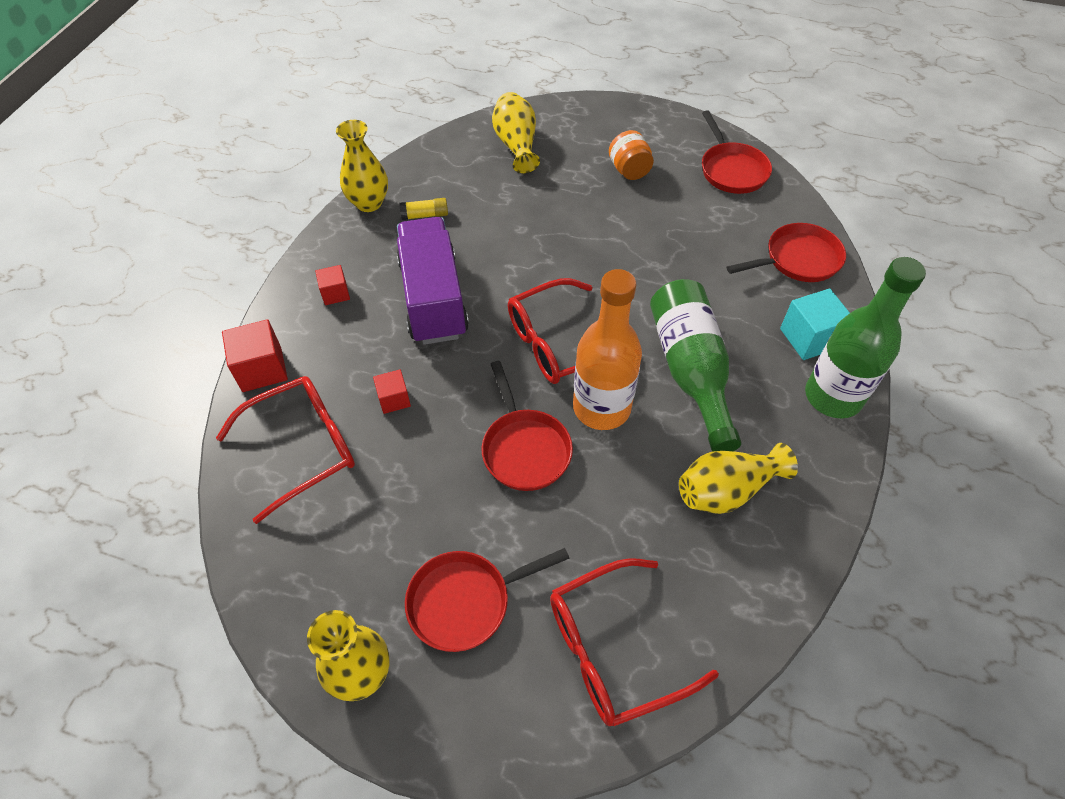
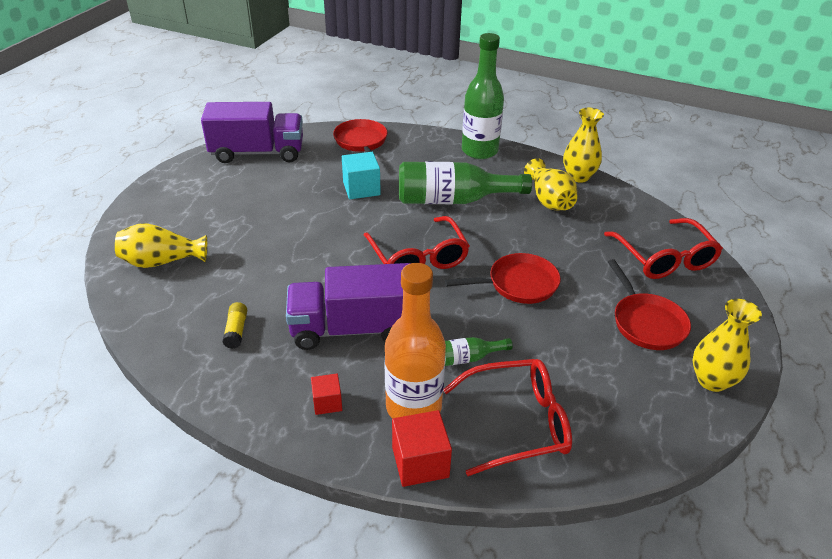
camera: 85 degrees left, 15 degrees down
red glasses [216,376,355,524] -> red glasses turned 105 degrees clockwise [443,359,572,476]
yellow vase [336,120,388,212] -> yellow vase moved to [563,108,604,183]
red cube [373,369,411,414] -> green bottle [445,337,513,366]
orange bottle [573,269,642,430] -> orange bottle moved to [384,263,446,419]
orange jar [609,130,654,180] -> none
red pan [702,110,772,194] -> purple truck [201,102,303,163]
turquoise cube [780,289,850,360] -> turquoise cube moved to [342,152,381,199]

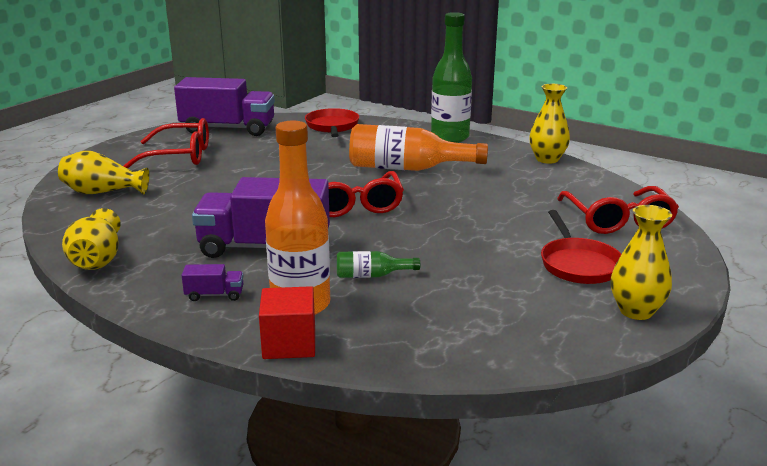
camera: 10 degrees right, 15 degrees down
yellow glue stick [222,302,247,349] -> none
red cube [311,373,342,415] -> purple truck [181,264,243,301]
turquoise cube [342,152,381,199] -> none
green bottle [399,162,532,204] -> orange bottle [349,124,488,171]
red glasses [443,359,572,476] -> red glasses moved to [123,118,209,168]
red pan [445,253,561,304] -> none
yellow vase [524,158,577,210] -> yellow vase moved to [62,208,121,270]

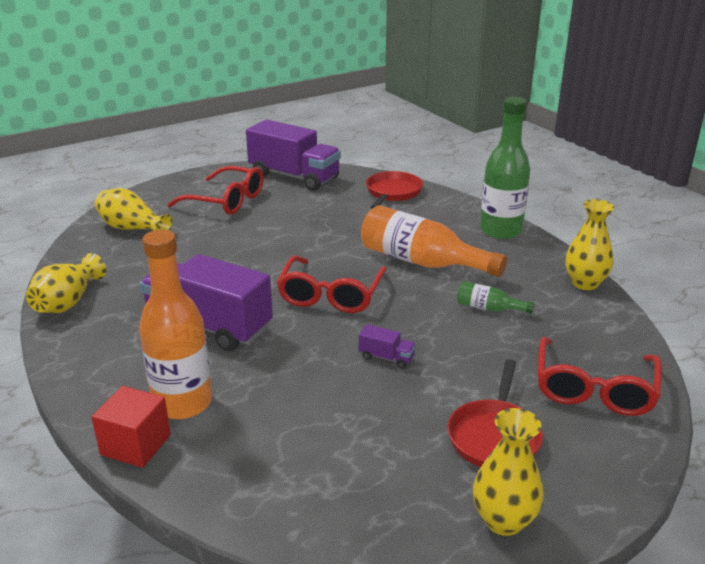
camera: 25 degrees right, 5 degrees up
purple truck [181,264,243,301] -> purple truck moved to [359,324,416,369]
green bottle [337,251,420,278] -> green bottle moved to [457,281,535,314]

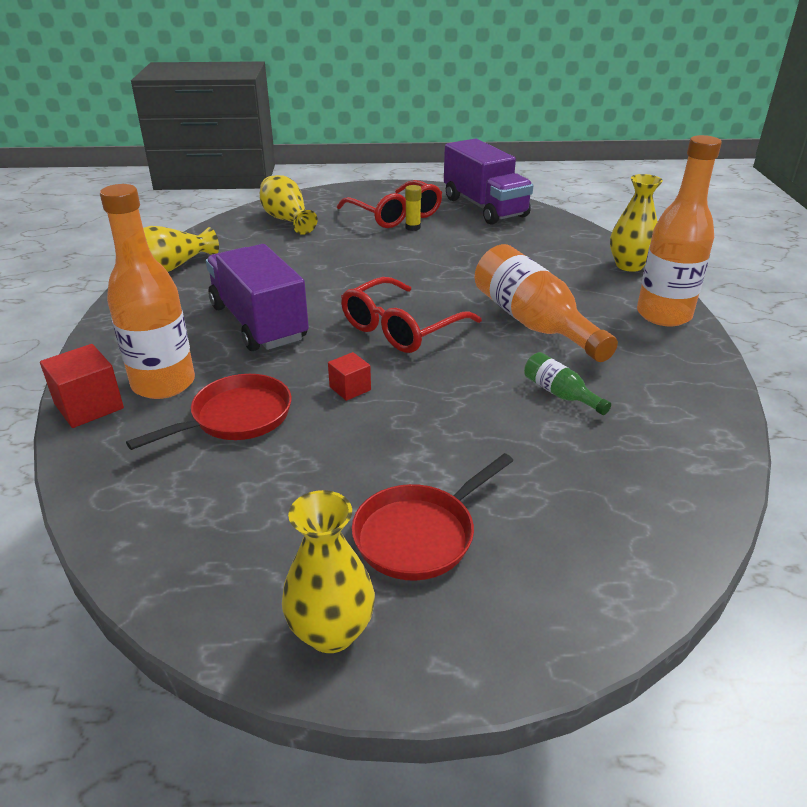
camera: 30 degrees right, 5 degrees up
purple truck [359,324,416,369] -> none
red pan [366,171,423,209] -> red pan moved to [126,374,292,450]
green bottle [480,97,530,239] -> orange bottle [637,135,722,326]
red glasses [537,337,662,416] -> none
yellow vase [565,199,615,290] -> yellow vase moved to [610,174,663,272]
none -> red cube [328,352,371,401]
none -> yellow glue stick [405,185,422,231]

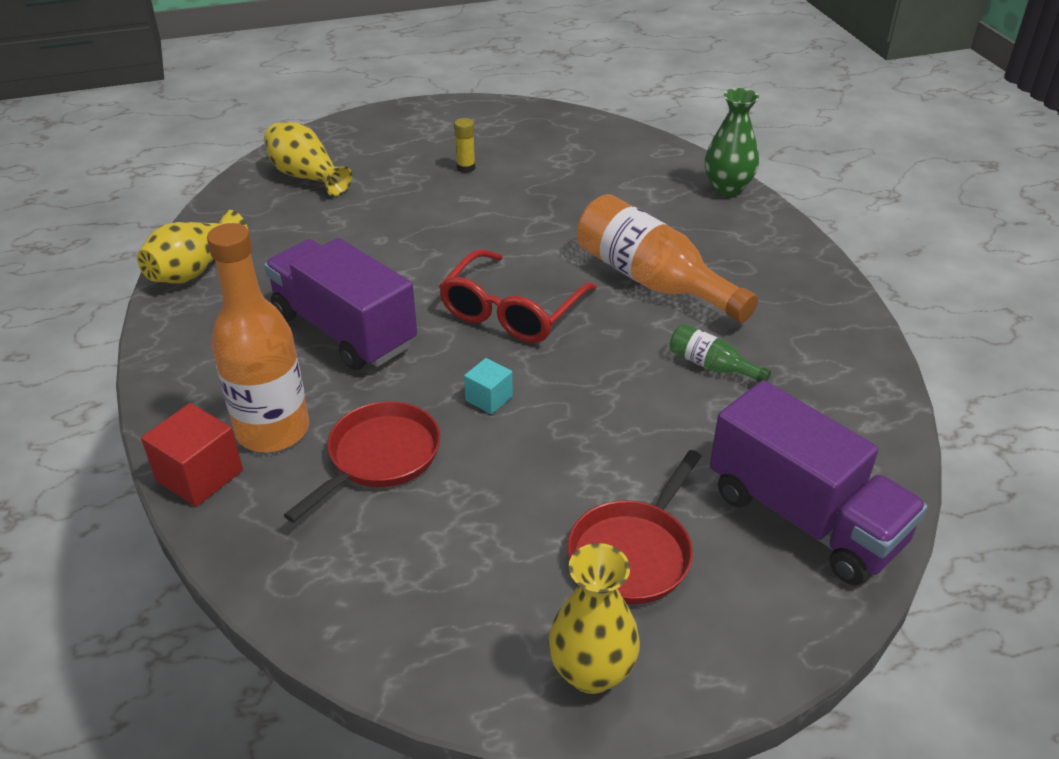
camera: 15 degrees left, 5 degrees up
red cube [328,352,371,401] -> turquoise cube [464,358,513,414]
red glasses [337,180,442,228] -> none
purple truck [444,138,533,225] -> purple truck moved to [710,380,928,585]
yellow vase [610,174,663,272] -> green vase [705,88,759,196]
orange bottle [637,135,722,326] -> none

